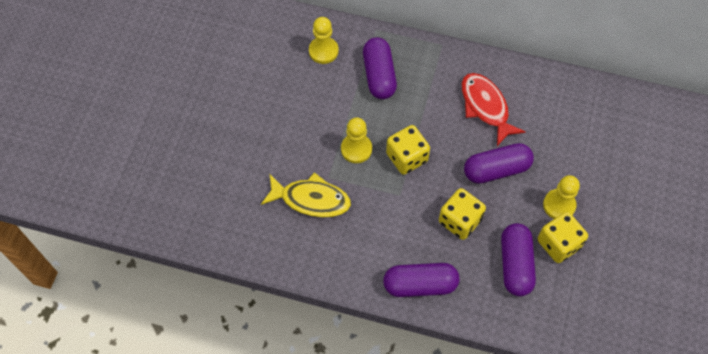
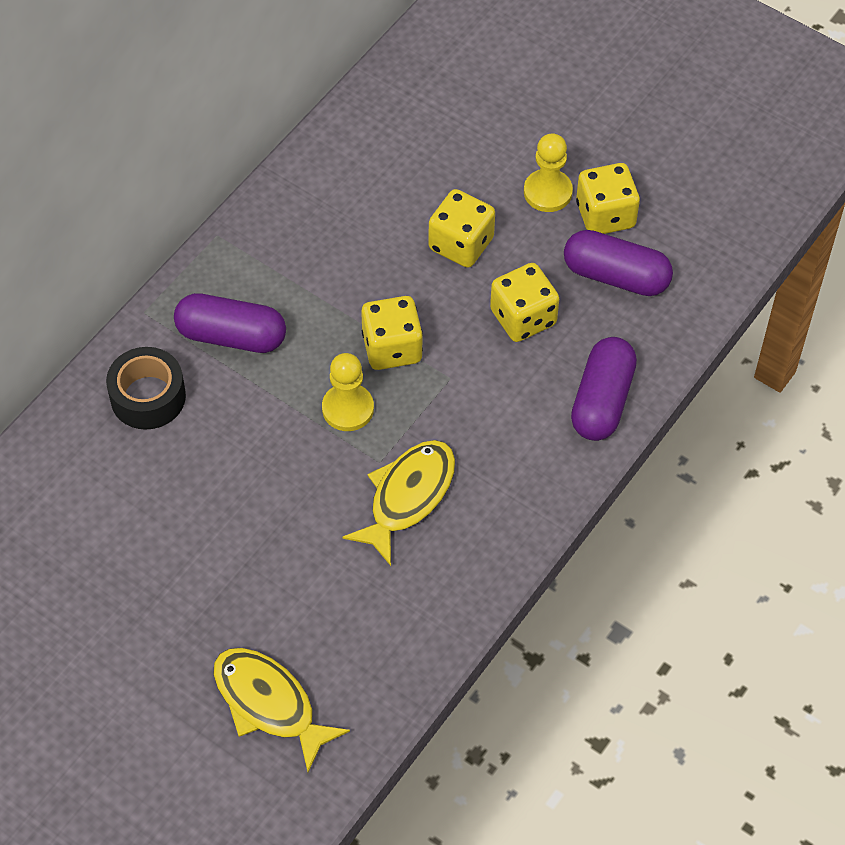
camera: 70 degrees left, 5 degrees down
yellow pawn [309,17,339,64] -> black tape [106,347,186,430]
red fish [461,73,526,146] -> none
purple capsule [464,143,534,184] -> yellow dice [428,189,495,268]
none -> yellow fish [213,648,350,772]

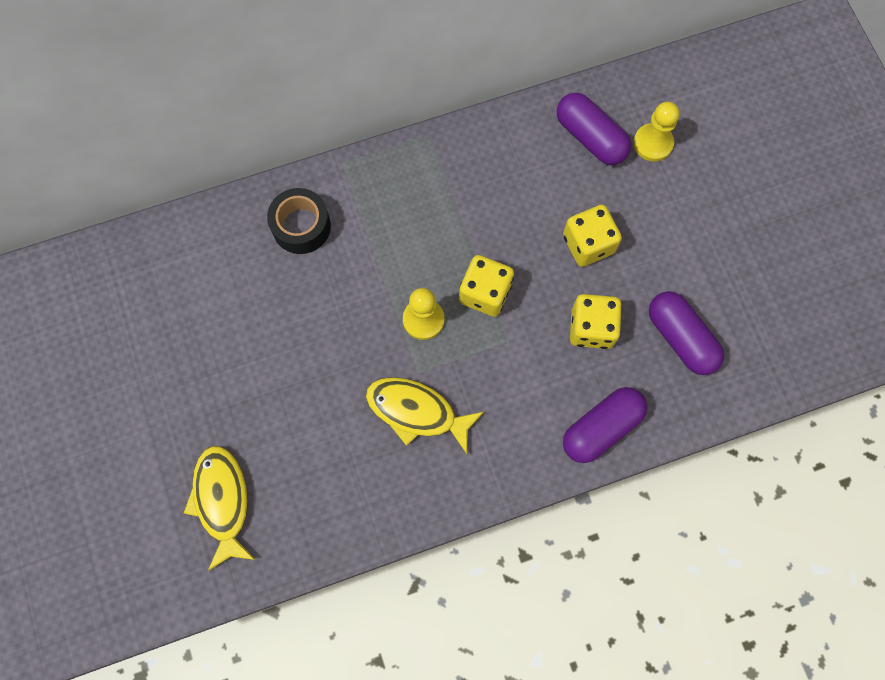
camera: 35 degrees right, 15 degrees up
purple capsule [174,293,286,353] -> purple capsule moved to [557,93,631,165]
yellow fish [342,440,455,566] -> yellow fish turned 135 degrees counterclockwise [366,377,484,454]
yellow pawn [524,133,573,212] -> yellow pawn moved to [633,102,679,162]
yellow dice [576,163,640,234] -> none

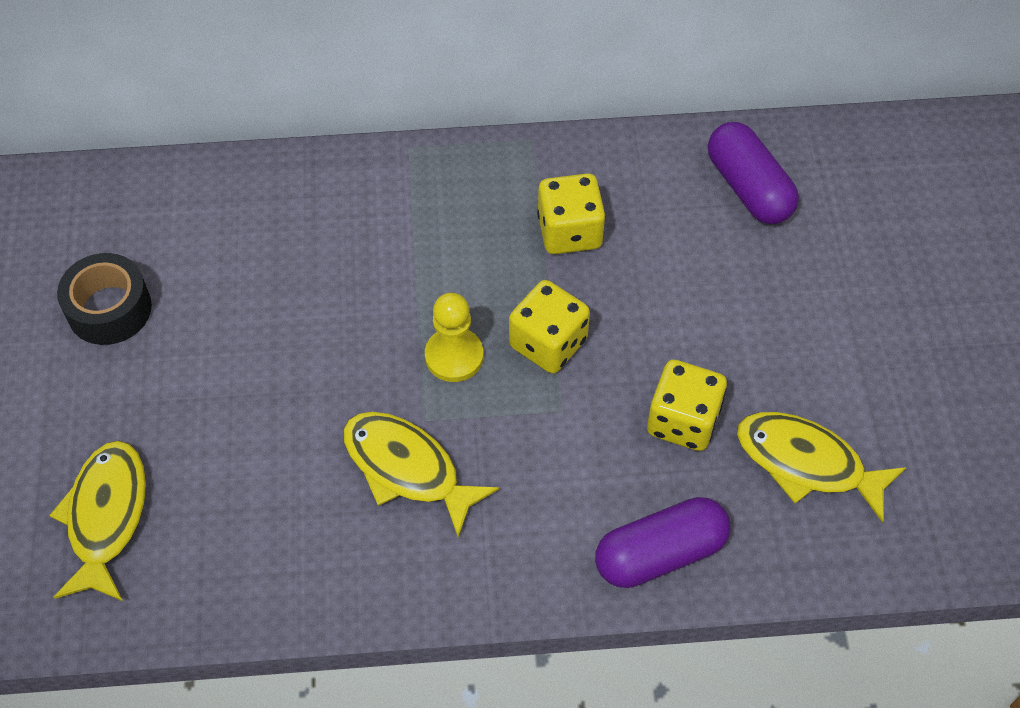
camera: 15 degrees right, 15 degrees down
black tape [267,188,331,254] -> black tape moved to [57,253,152,345]
yellow dice [563,205,622,267] -> yellow dice moved to [537,173,606,254]
yellow pawn [633,102,679,162] -> none
purple capsule [649,291,724,375] -> yellow fish [737,412,906,523]

